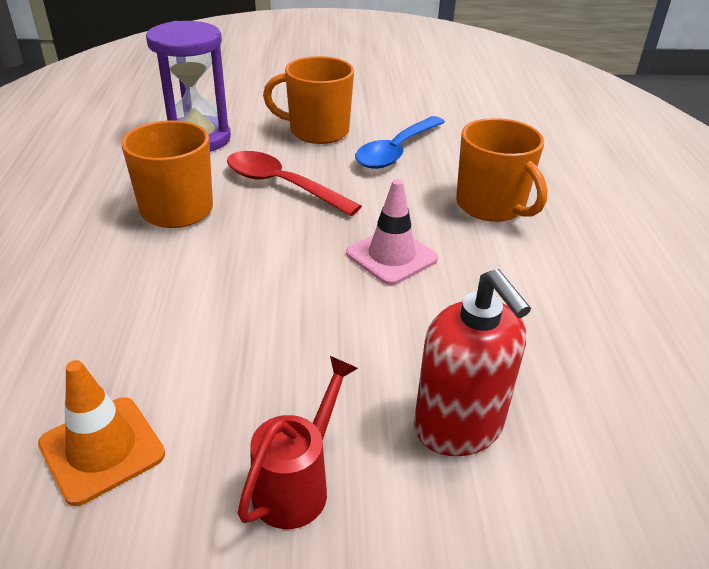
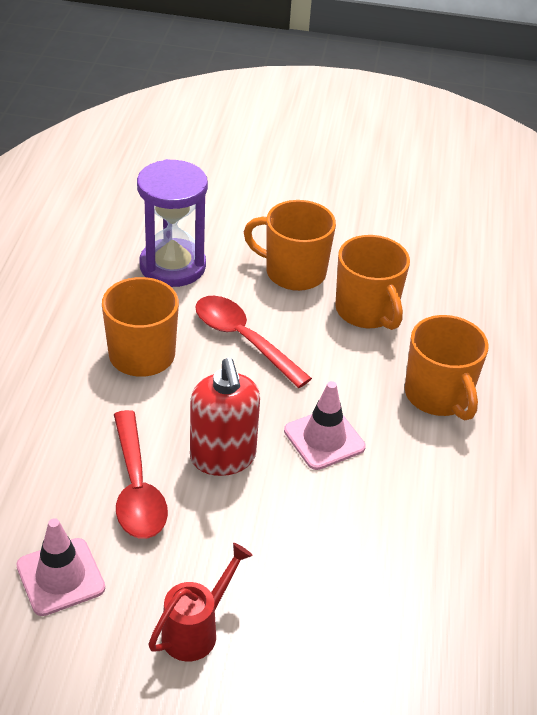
camera: 10 degrees right, 5 degrees up
orange traffic cone [38,360,165,506] -> pink traffic cone [16,518,105,616]
blue spoon [355,116,445,169] -> orange mug [335,235,410,330]
red soap dispenser [414,269,531,456] -> red soap dispenser moved to [190,358,260,476]
none -> red spoon [114,410,168,539]

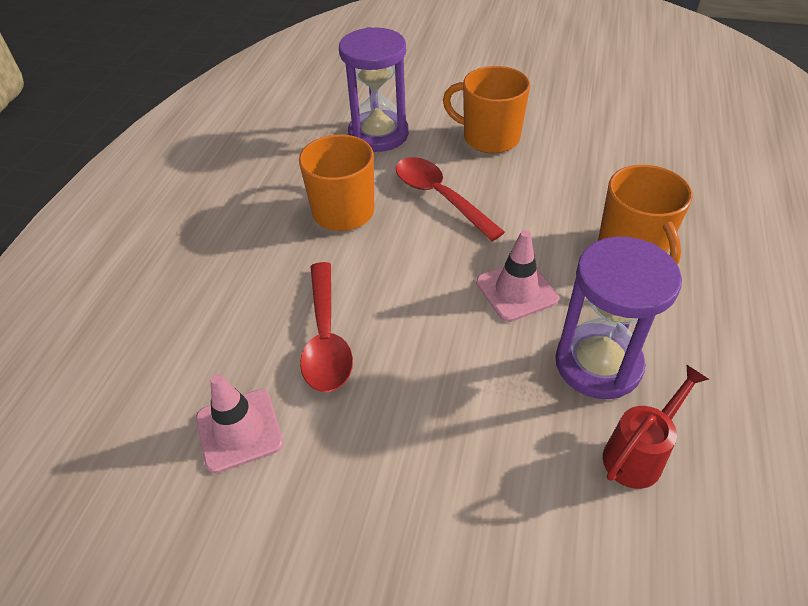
camera: 10 degrees right, 5 degrees up
red watering can [149,543,253,662] -> red watering can moved to [603,364,709,489]
red soap dispenser [190,358,260,476] -> none
orange mug [335,235,410,330] -> none
none -> purple hourglass [555,237,682,399]

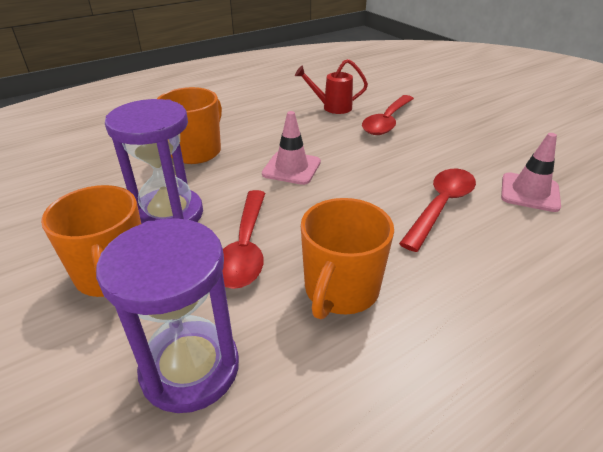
camera: 140 degrees left, 10 degrees down
purple hourglass [555,237,682,399] -> purple hourglass moved to [105,99,203,224]
none -> red spoon [362,95,414,135]

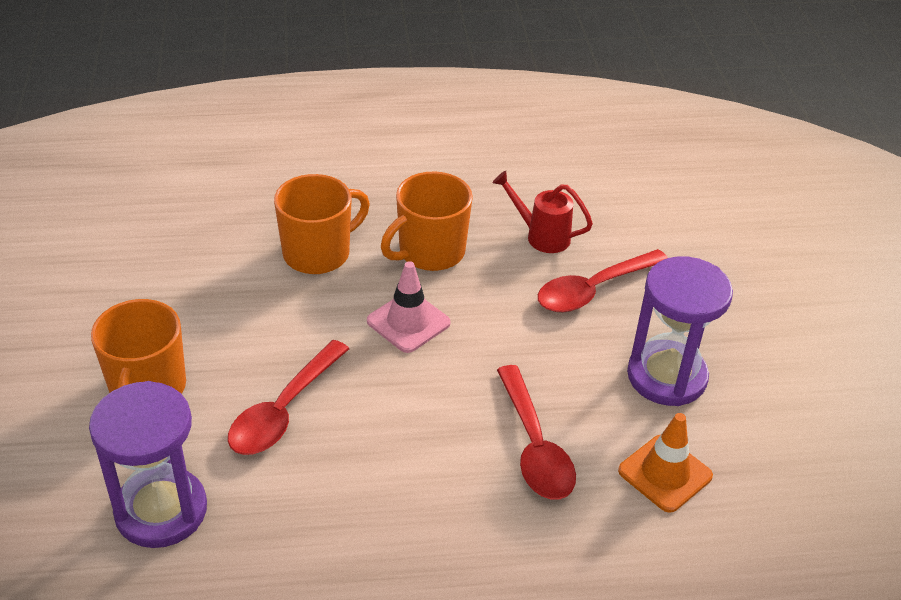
camera: 25 degrees right, 5 degrees up
purple hourglass [105,99,203,224] -> purple hourglass moved to [627,256,733,406]
orange mug [301,198,394,319] -> orange mug moved to [381,171,473,271]
red spoon [399,169,476,252] -> red spoon turned 105 degrees clockwise [497,365,576,500]
pink traffic cone [501,133,561,212] -> orange traffic cone [618,413,713,513]

